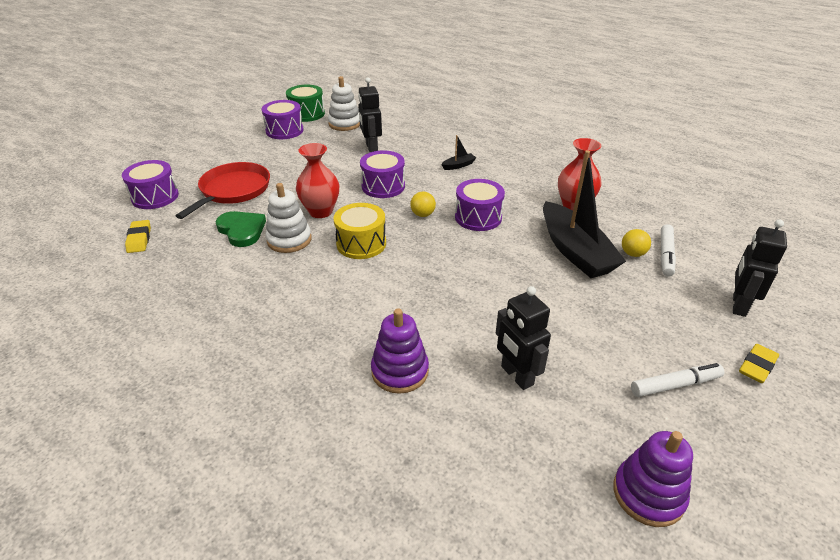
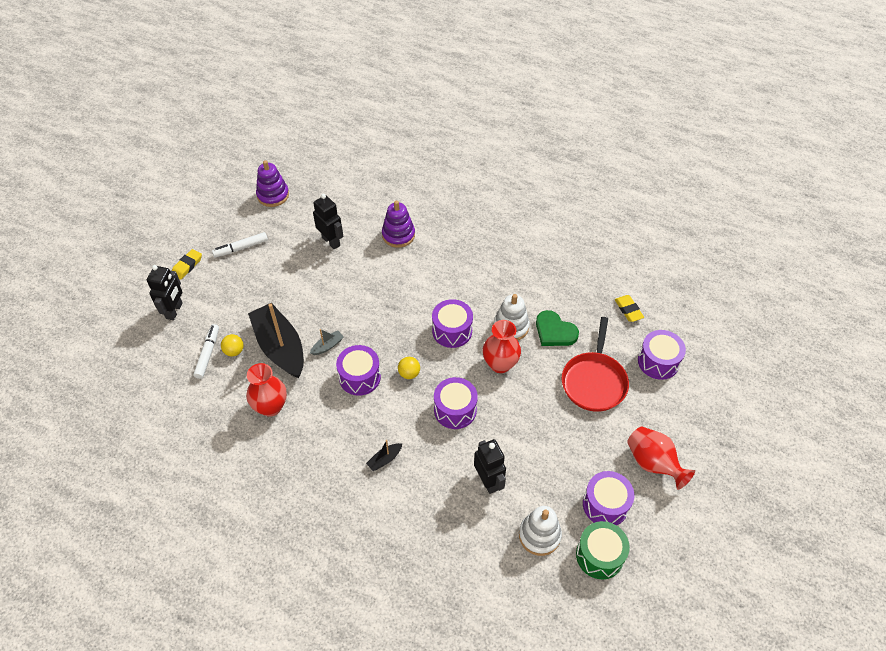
camera: 170 degrees right, 15 degrees up
yellow drum [333,203,386,259] -> purple drum [432,299,473,348]
none -> grey boat [310,329,344,355]
none -> red vase [627,426,695,490]

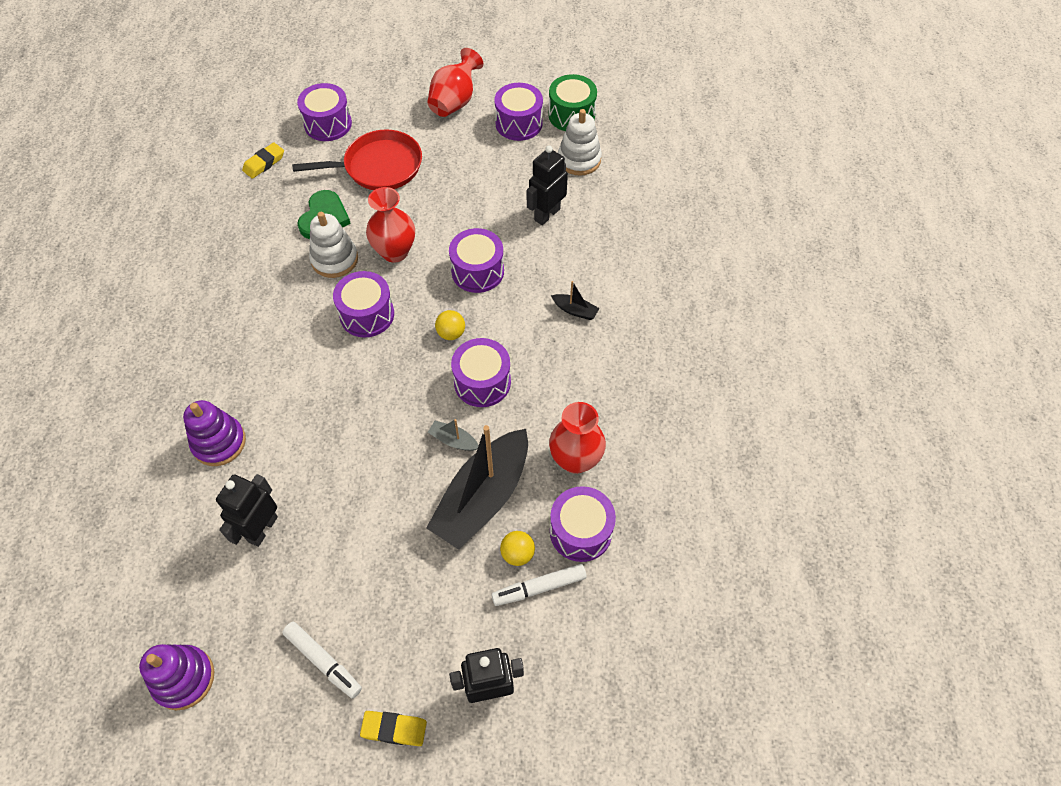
camera: 115 degrees left, 5 degrees up
none -> purple drum [550,486,616,562]

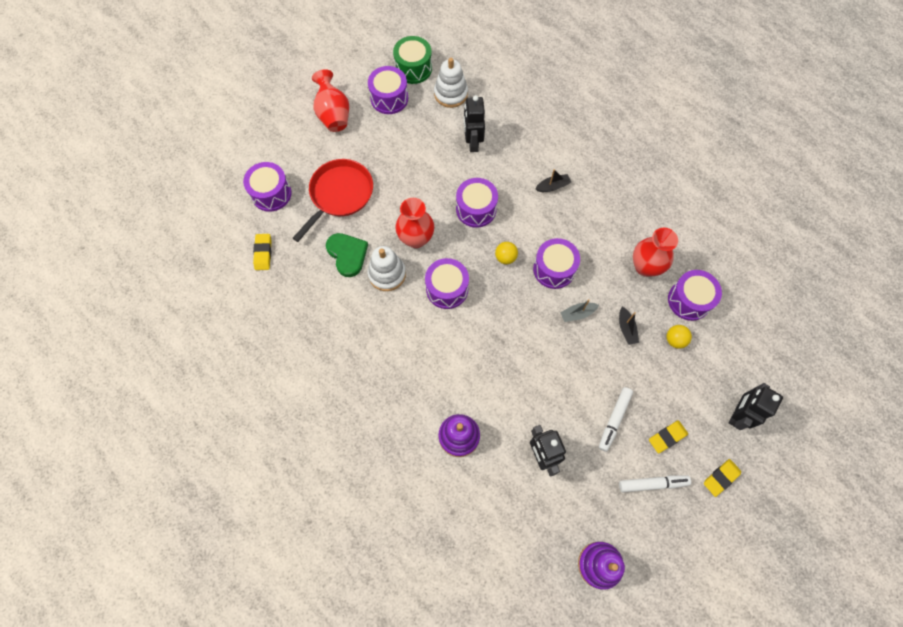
camera: 45 degrees left, 10 degrees up
black boat [426,425,528,550] -> black boat [619,306,639,345], size x0.40
white marker [491,564,587,606] -> white marker moved to [599,387,633,452]
none -> yellow eraser [649,420,688,453]

